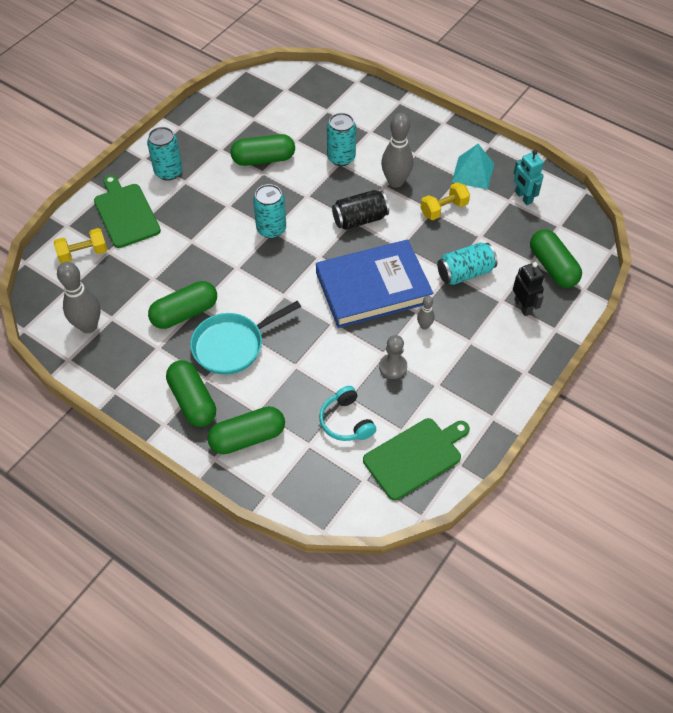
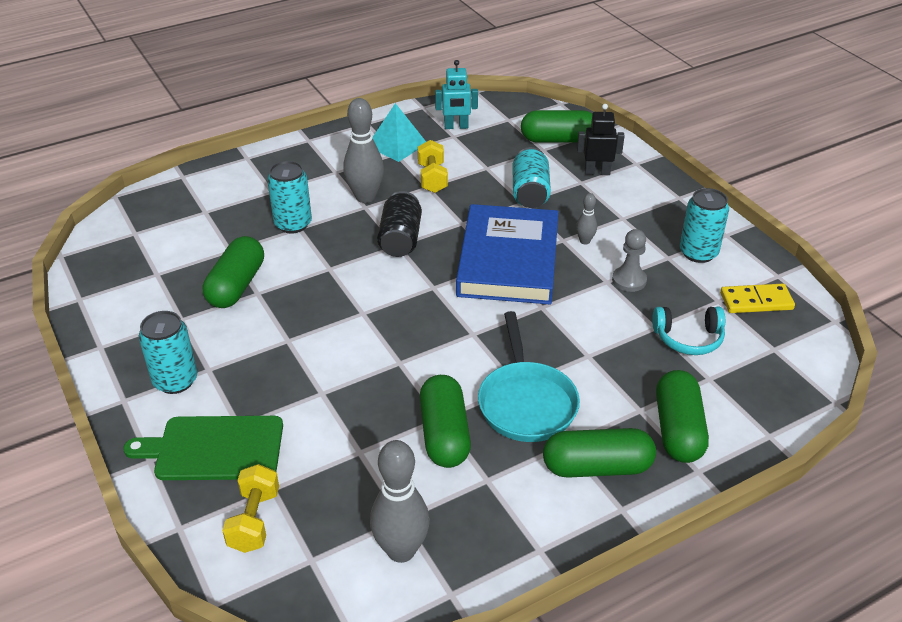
camera: 65 degrees left, 15 degrees down
turquoise can [253,184,286,239] -> turquoise can moved to [680,188,729,263]
green cutting board [363,418,470,500] -> yellow domino [720,284,795,313]

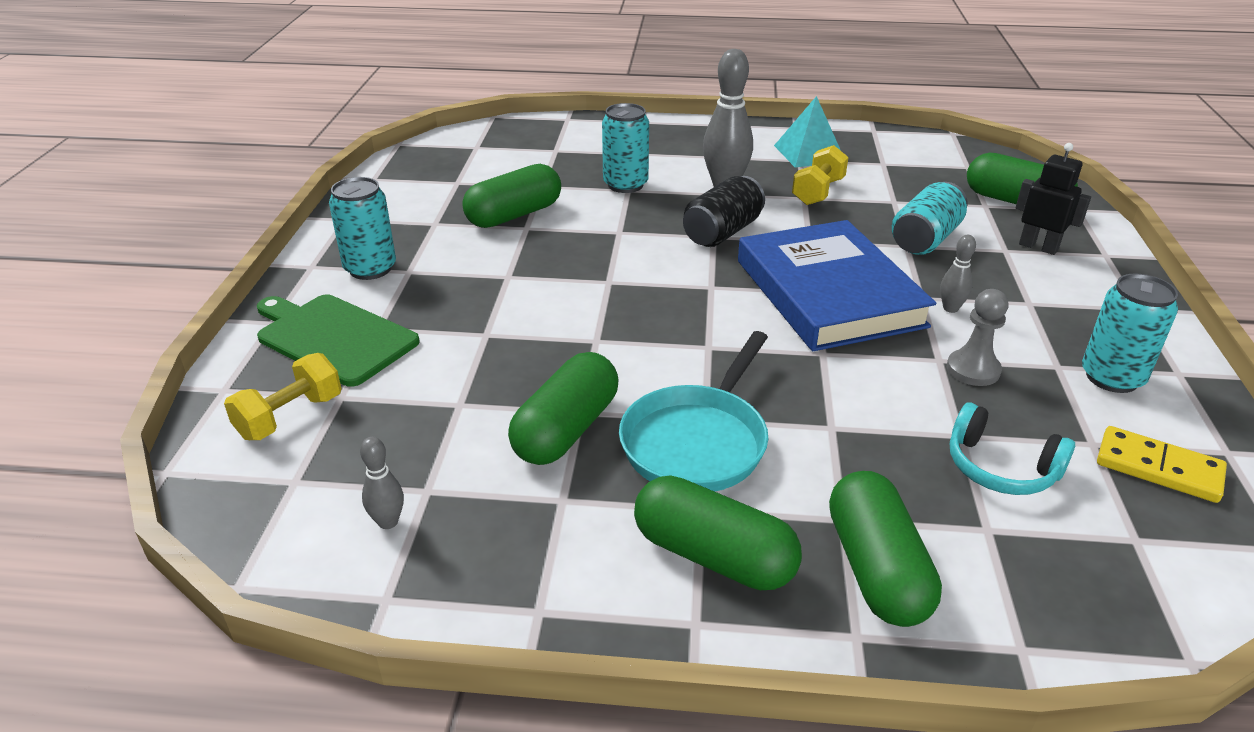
camera: 35 degrees right, 5 degrees down
grey bowling pin [370,440,430,563] -> grey bowling pin [360,437,404,529], size x0.49
turquoise robot [435,60,478,129] -> none
blue book [456,204,559,305] -> blue book turned 60 degrees counterclockwise [738,220,936,351]
green capsule [656,370,709,463] -> green capsule turned 45 degrees counterclockwise [829,471,942,627]

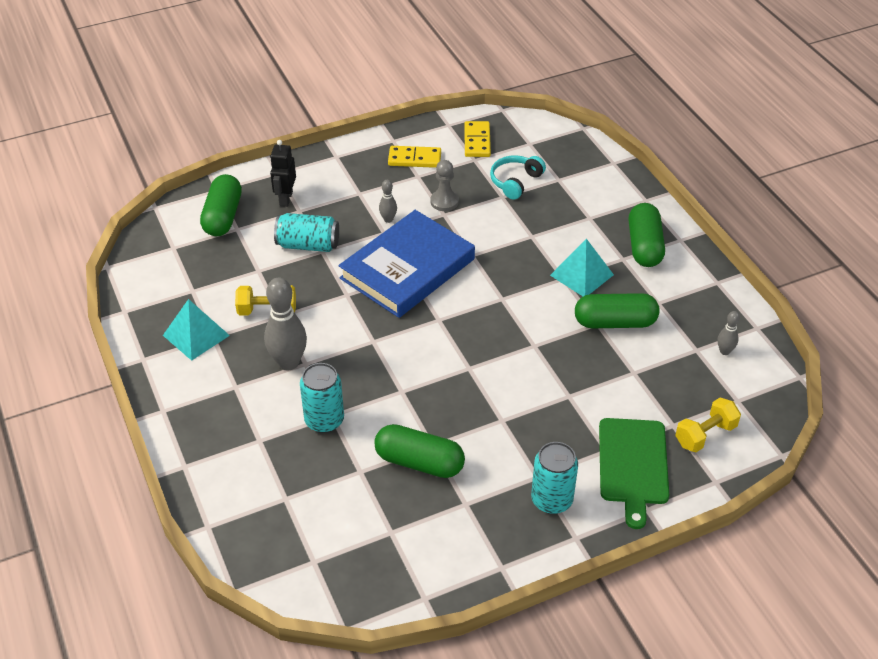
camera: 120 degrees left, 10 degrees up
yellow dumbbell [224,353,342,440] -> yellow dumbbell turned 45 degrees counterclockwise [675,398,741,452]
turquoise pan [619,331,768,492] -> turquoise pyramid [550,239,614,296]
black can [683,176,765,247] -> none
green capsule [829,471,942,627] -> none
turquoise headphones [950,402,1075,495] -> turquoise headphones turned 150 degrees counterclockwise [490,155,546,200]
turquoise can [1082,274,1178,393] -> yellow domino [388,146,441,168]

